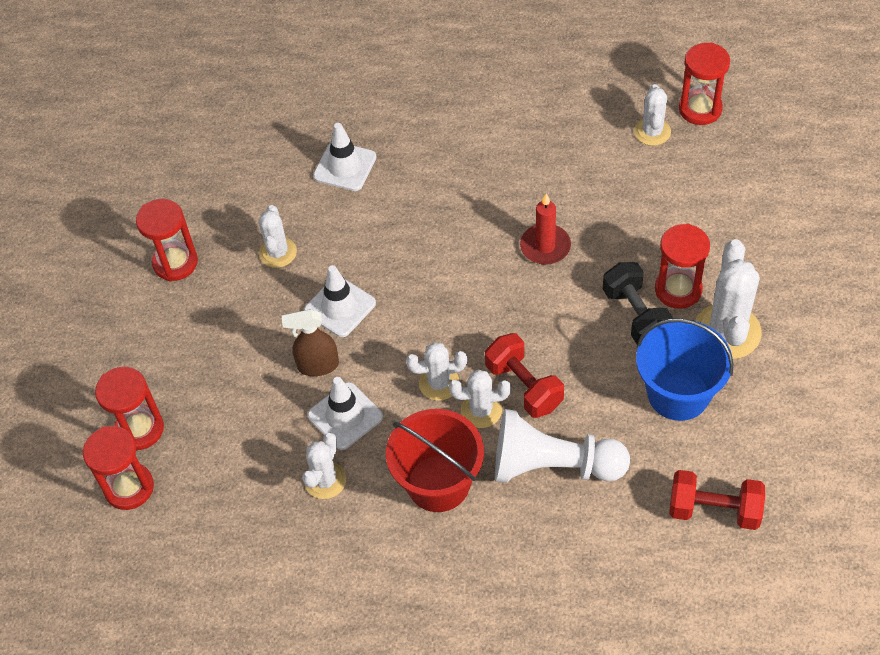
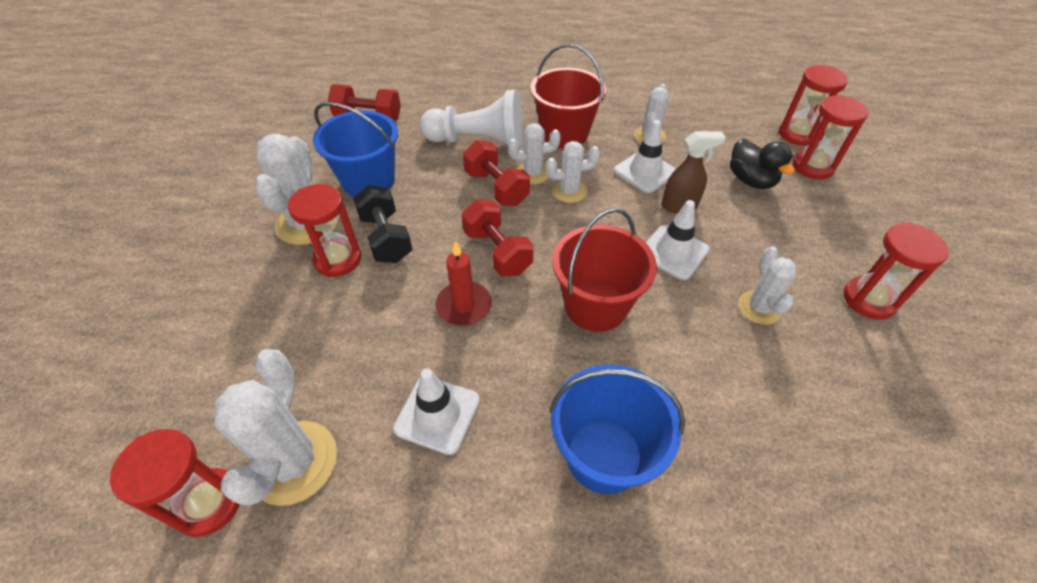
camera: 175 degrees right, 5 degrees down
white traffic cone [313,123,376,191] -> white traffic cone moved to [393,369,480,455]
white cactus [634,84,671,146] -> white cactus [214,349,337,506], size x1.66
none -> red dumbbell [462,200,534,276]
none -> blue bucket [549,364,685,494]
none -> red bucket [552,208,657,332]
none -> black duck [730,138,795,189]

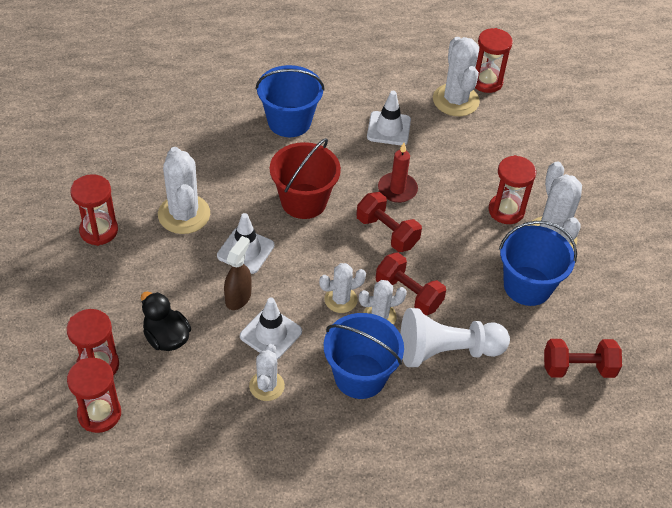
camera: 165 degrees right, 0 degrees up
black dumbbell [353,185,412,263] -> none
red bucket [530,44,606,148] -> blue bucket [324,313,404,399]
brown spray bottle [661,131,726,213] -> brown spray bottle turned 135 degrees clockwise [224,236,252,310]
white cactus [738,246,796,325] -> white cactus [158,147,210,234], size x1.66

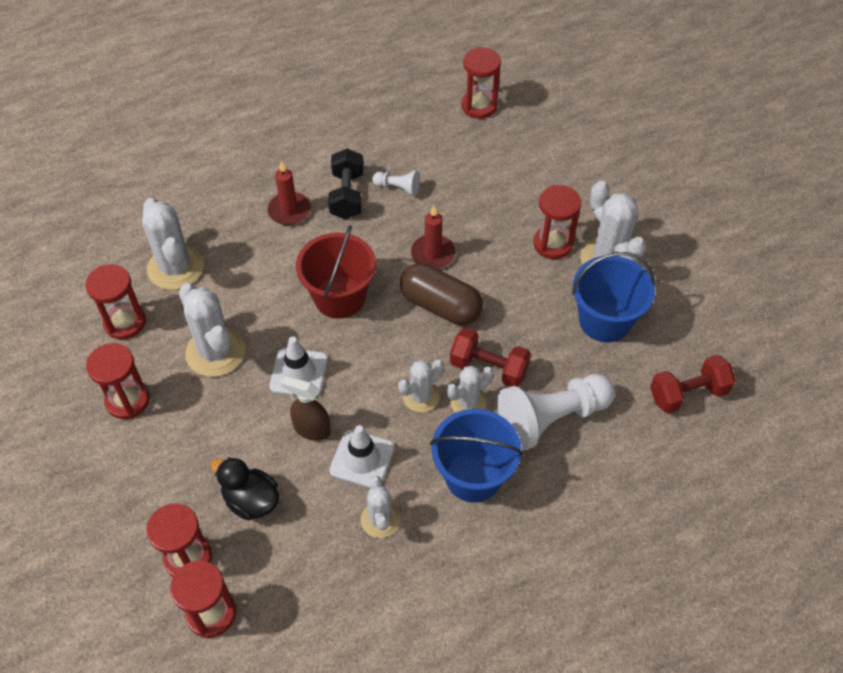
camera: 15 degrees left, 5 degrees up
brown spray bottle [224,236,252,310] -> brown spray bottle turned 75 degrees counterclockwise [281,376,331,441]
blue bucket [256,65,325,137] -> red candle [267,161,311,225]
red dumbbell [356,192,422,252] -> brown capsule [400,263,483,325]
white traffic cone [367,91,411,146] -> white pawn [372,170,420,196]
white cactus [433,37,480,116] -> white cactus moved to [142,198,204,290]
none -> red hourglass [85,264,146,340]
none -> black dumbbell [328,149,363,219]

